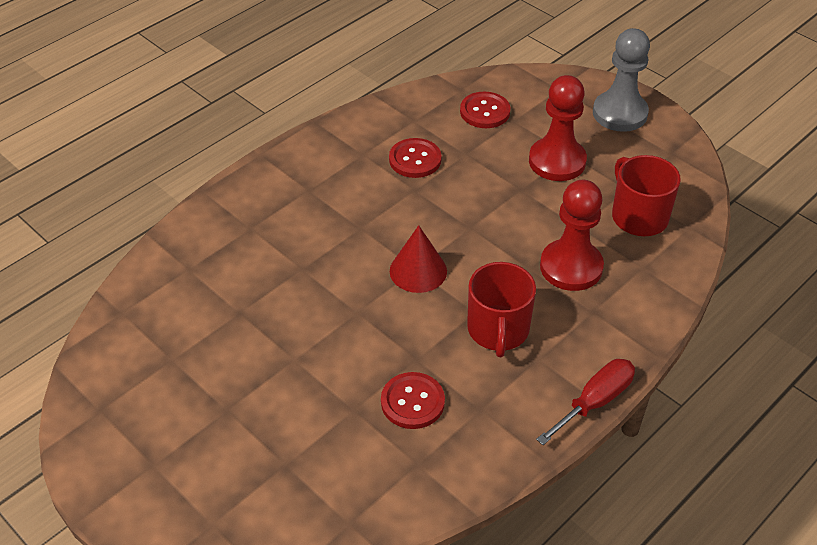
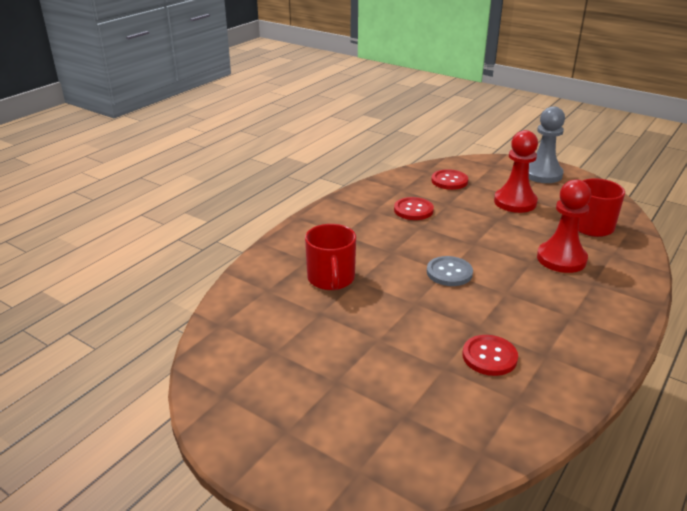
camera: 10 degrees left, 15 degrees down
red cone [390,225,447,293] -> grey button [427,256,473,286]
red mug [467,262,536,357] -> red mug moved to [305,224,356,290]
red screwdriver [536,359,635,445] -> none

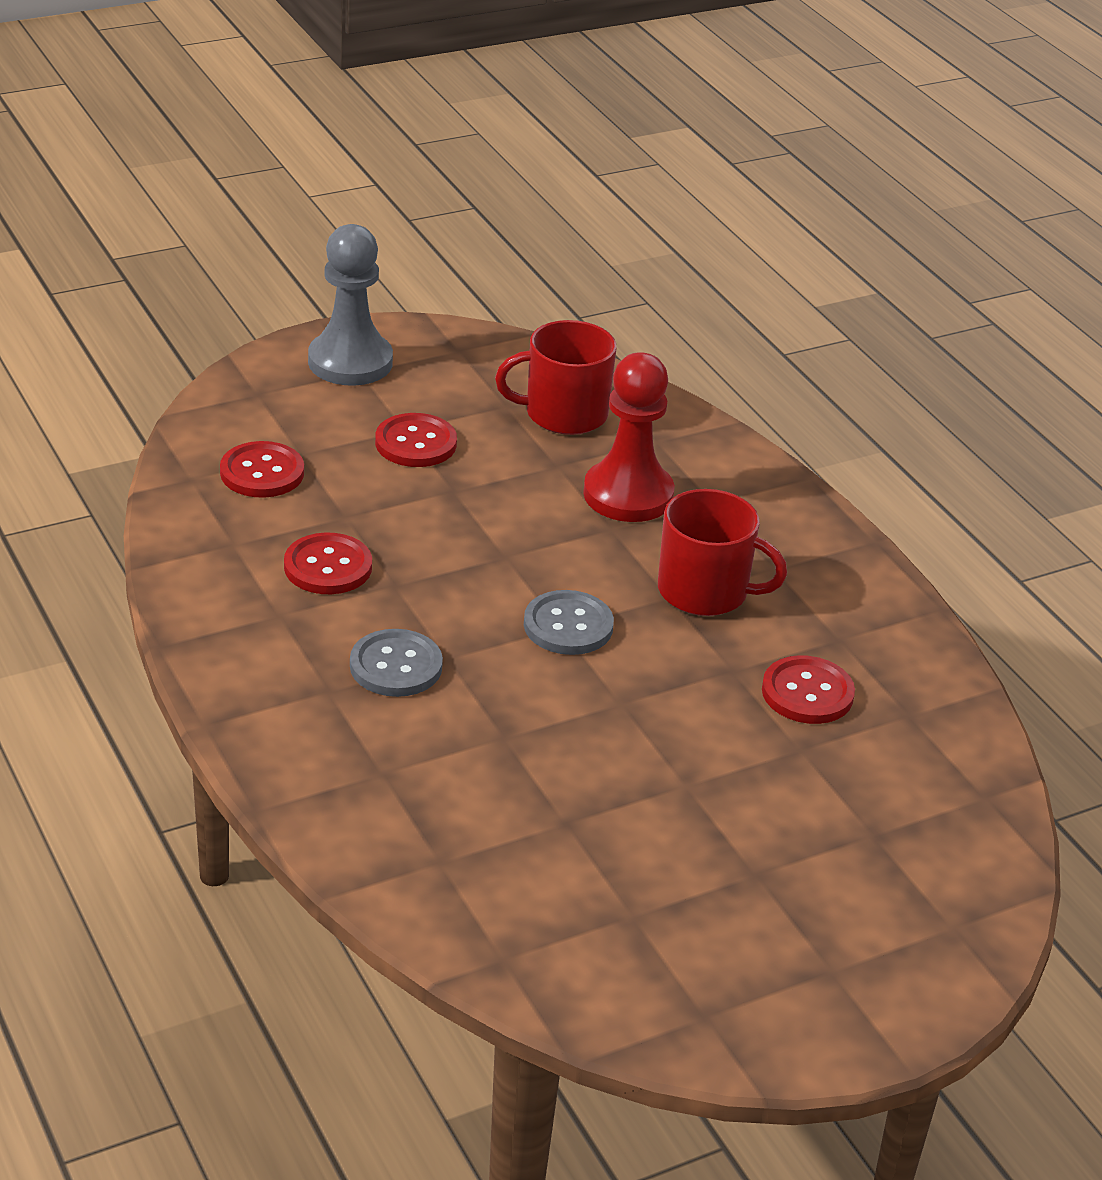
camera: 65 degrees left, 5 degrees up
red mug [305,224,356,290] -> red mug moved to [658,489,787,616]
red pawn [494,130,538,213] -> red button [375,413,457,467]
none -> grey button [350,629,443,697]

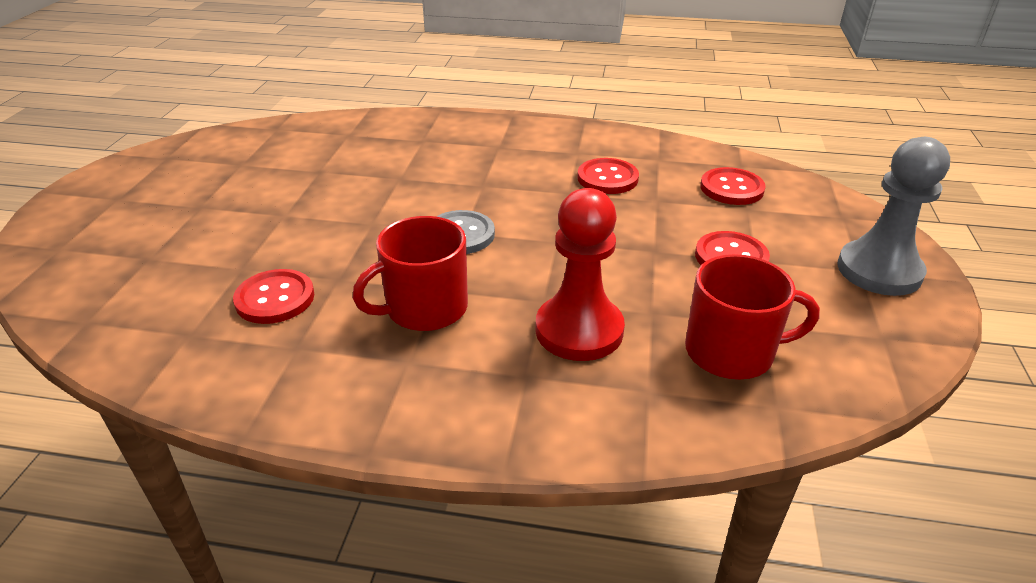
camera: 130 degrees right, 0 degrees up
grey button [350,629,443,697] -> none
red mug [495,320,616,435] -> red mug turned 60 degrees clockwise [685,254,820,379]

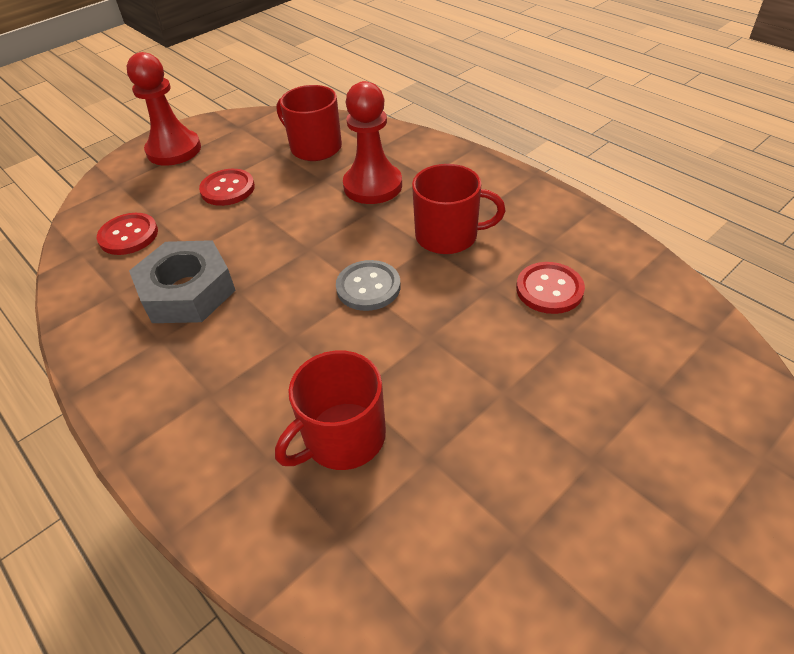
camera: 140 degrees left, 10 degrees up
red button [577,158,639,194] -> grey nut [129,240,236,323]
grey pawn [837,137,950,296] -> red pawn [127,52,201,166]
none -> red mug [275,351,386,470]

